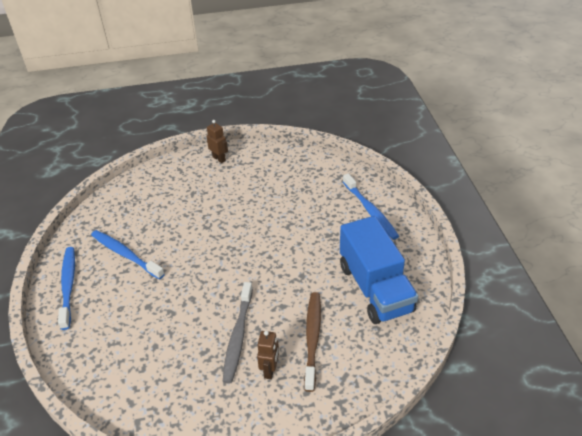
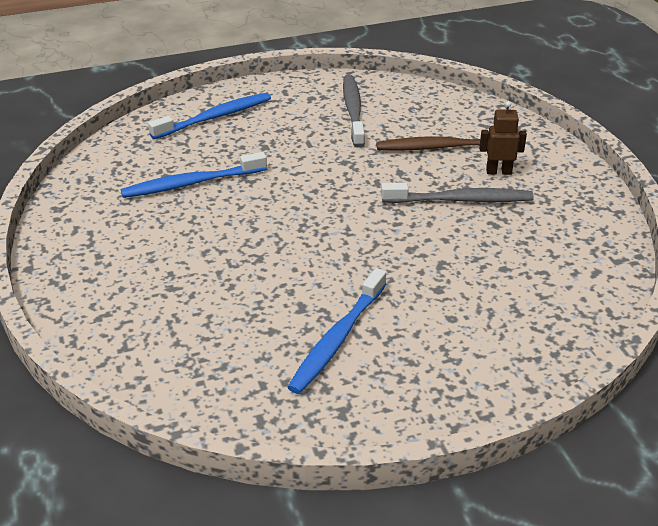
camera: 100 degrees left, 5 degrees down
blue toothbrush [58,247,75,330] -> blue toothbrush moved to [121,152,267,198]
brown robot [207,120,228,163] -> none
blue truck [340,216,418,324] -> grey toothbrush [343,75,365,148]

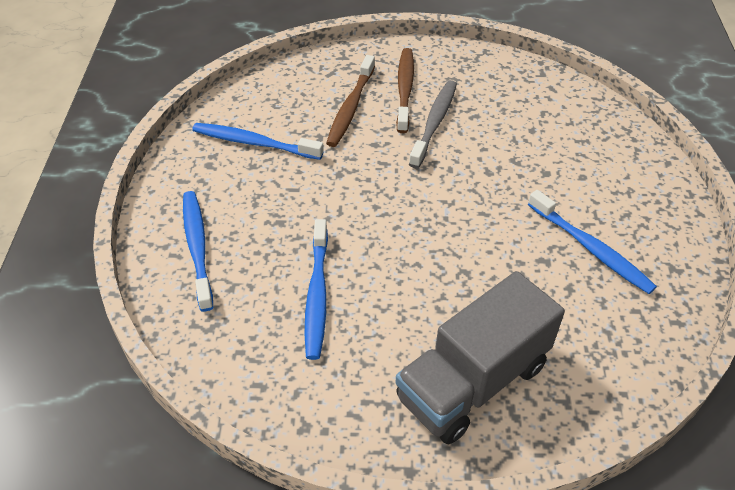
camera: 70 degrees left, 10 degrees up
grey toothbrush [343,75,365,148] -> blue toothbrush [192,123,324,160]
brown robot [479,101,527,175] -> brown toothbrush [396,48,414,133]
none -> grey truck [395,271,565,444]

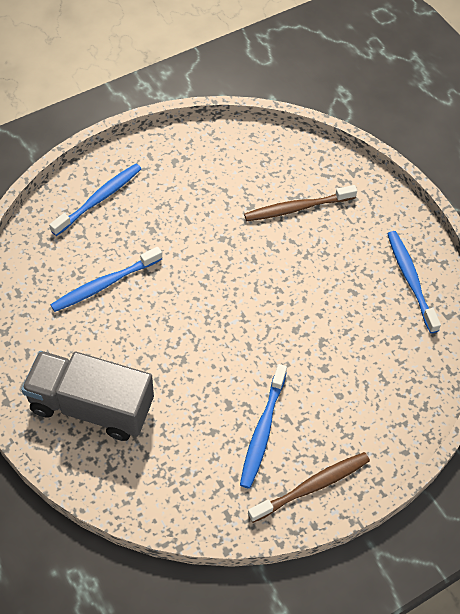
camera: 55 degrees right, 10 degrees up
blue toothbrush [192,123,324,160] -> blue toothbrush moved to [388,231,441,333]
brown toothbrush [396,48,414,133] -> brown toothbrush moved to [248,452,370,523]
grey toothbrush [409,80,457,168] -> none

